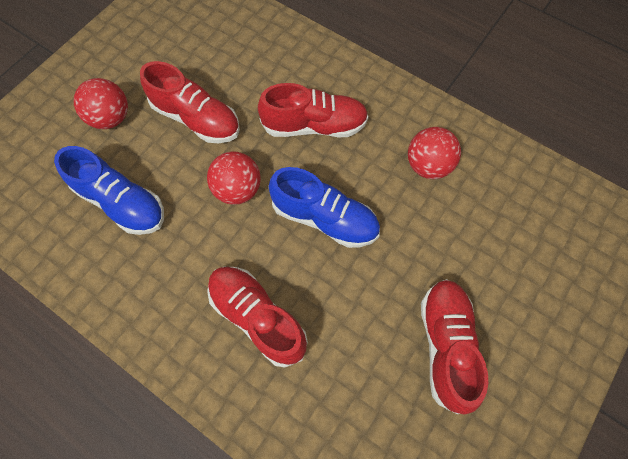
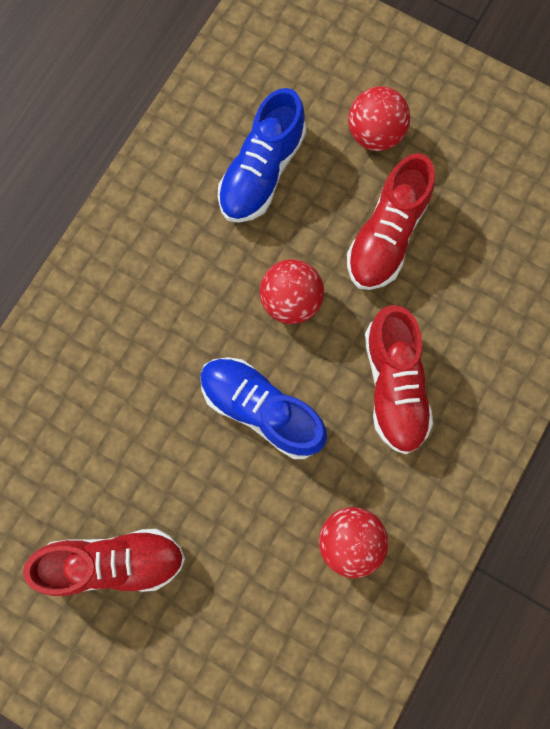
camera: 85 degrees right, 10 degrees up
red shoe [207,267,308,367] -> none
blue shoe [269,167,380,248] -> blue shoe turned 105 degrees clockwise [200,357,327,459]

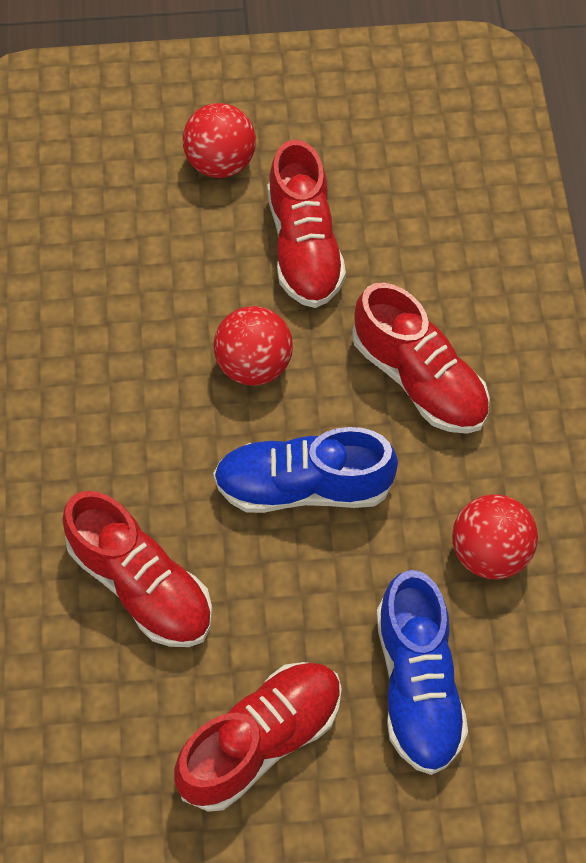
camera: 35 degrees left, 15 degrees down
blue shoe [218,88,306,223] -> blue shoe moved to [376,570,468,775]
none -> red shoe [63,491,212,647]

